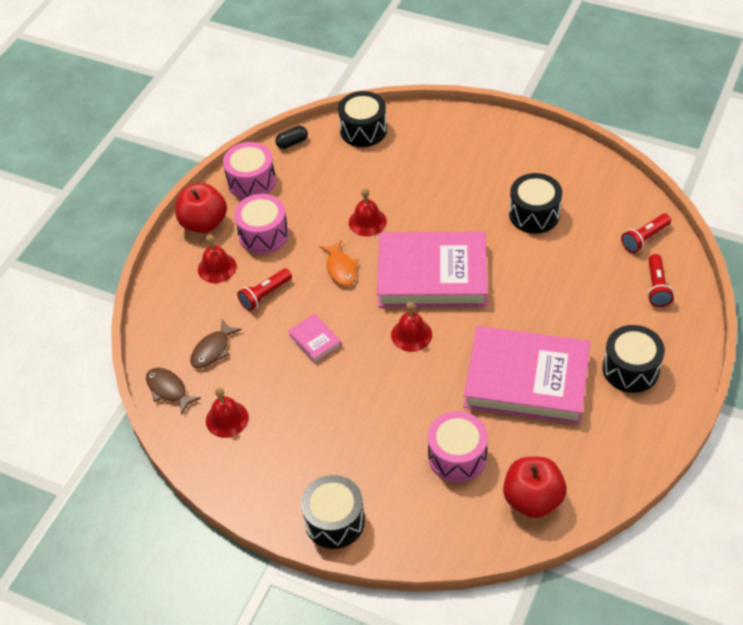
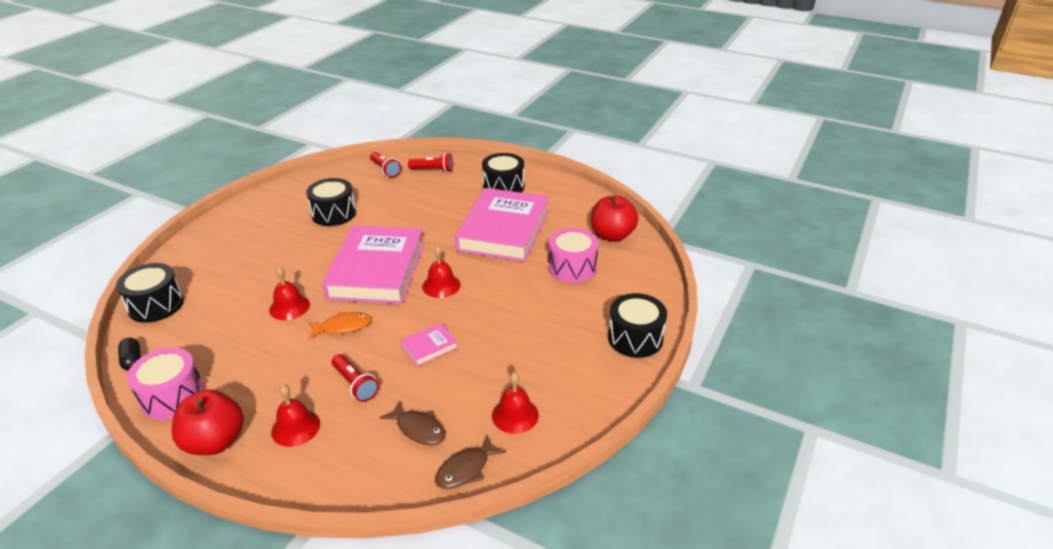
camera: 90 degrees left, 15 degrees down
pink drum [234,194,289,254] -> none

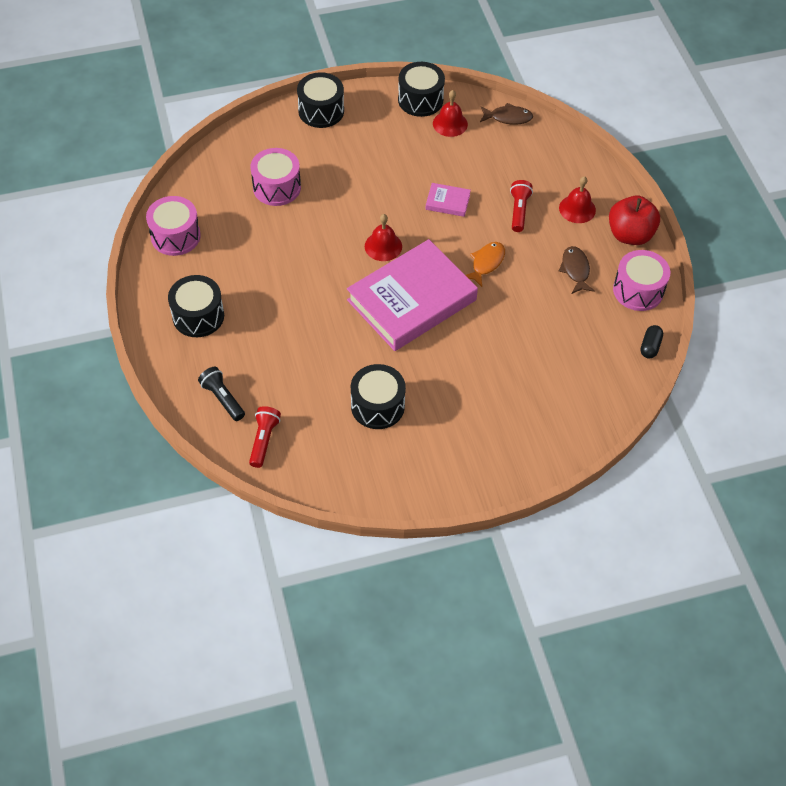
camera: 135 degrees left, 20 degrees up
black drum [116,263,184,323] -> black drum moved to [398,62,445,117]
red bell [269,266,310,320] -> none
orange fish [308,311,372,339] -> orange fish turned 90 degrees clockwise [466,242,505,287]
brown fish [380,400,446,445] -> brown fish moved to [559,246,595,294]
red flashlight [408,153,453,172] -> black flashlight [198,367,245,421]
pink book [455,188,549,262] -> none
red apple [591,195,639,242] -> none
none -> pink drum [146,196,201,256]

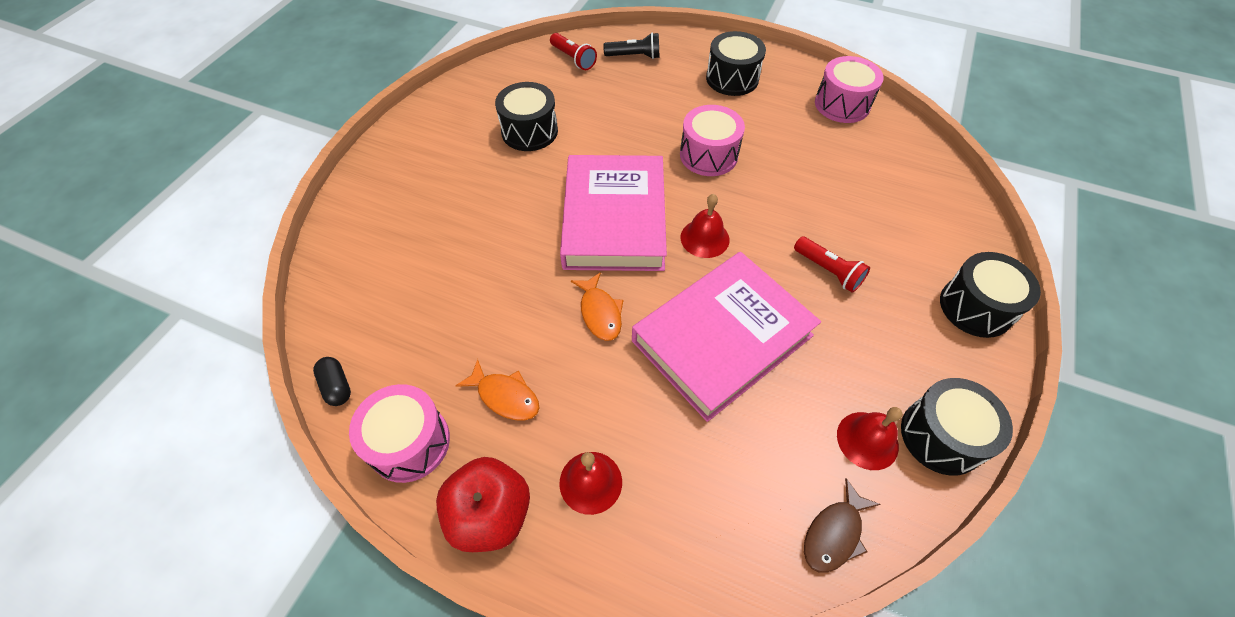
camera: 130 degrees right, 0 degrees up
pink drum [251,148,301,206] -> pink drum moved to [680,105,745,176]
pink book [426,183,471,217] -> pink book [632,252,821,422], size x2.47
red flashlight [510,180,533,232] -> red flashlight moved to [794,236,870,293]
brown fish [559,246,595,294] -> orange fish [455,359,539,421]

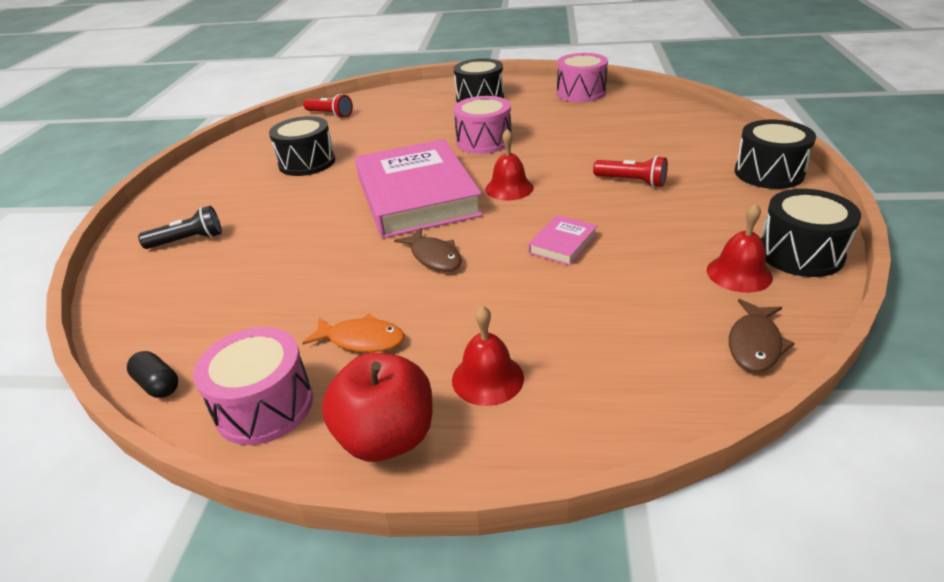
camera: 15 degrees left, 20 degrees down
orange fish [571,272,623,341] -> brown fish [394,228,462,271]
black flashlight [603,33,659,59] -> black flashlight moved to [138,206,222,249]
pink book [632,252,821,422] -> pink book [528,215,598,266], size x0.40

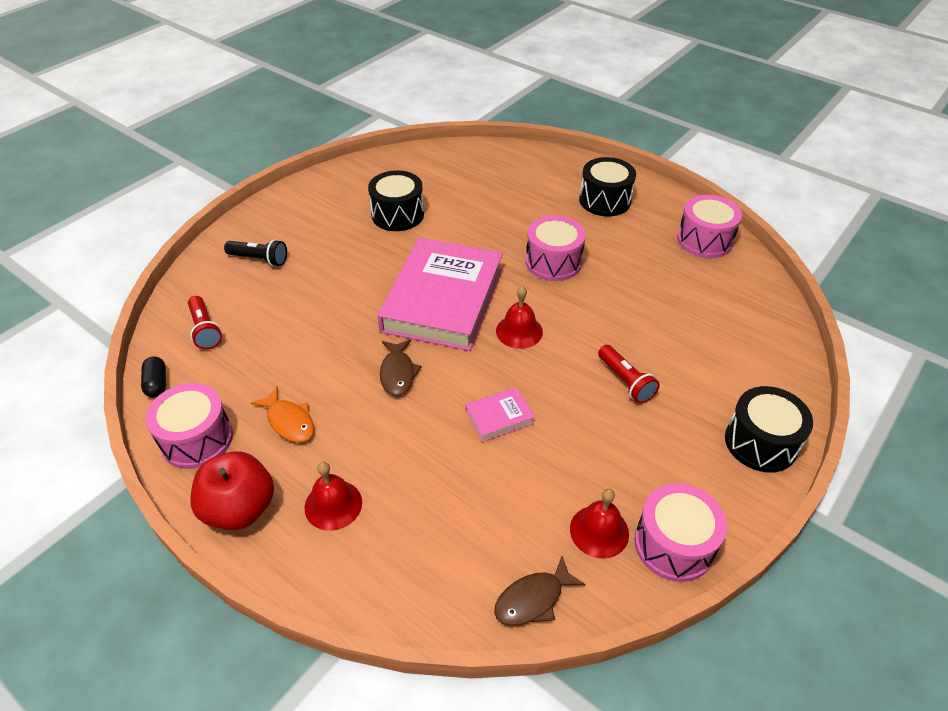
camera: 30 degrees right, 10 degrees up
red flashlight [303,94,353,118] -> red flashlight moved to [188,296,222,350]
black drum [761,189,861,277] -> pink drum [634,483,727,582]

